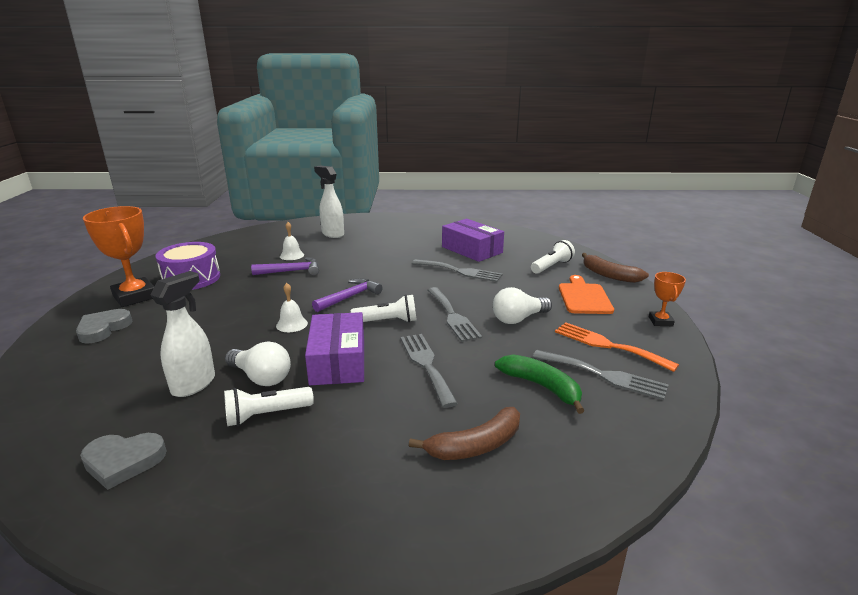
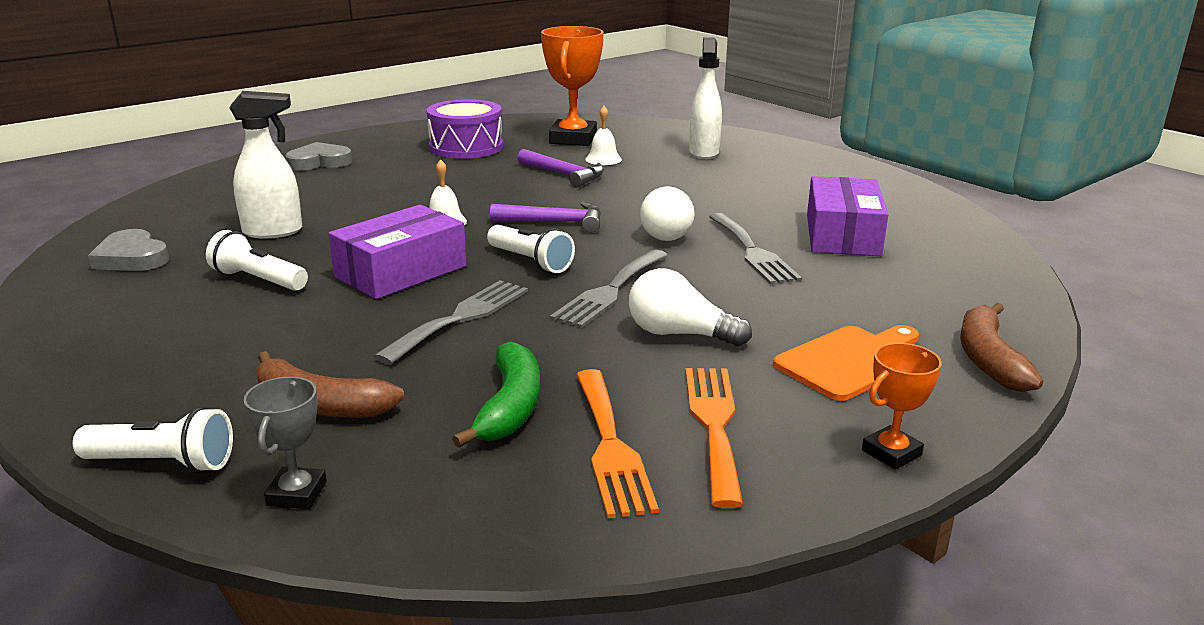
camera: 50 degrees right, 0 degrees up
orange trophy [83,206,154,307] -> orange trophy moved to [541,26,604,146]
white light bulb [225,341,291,386] -> white light bulb moved to [640,186,695,241]
white flashlight [531,240,575,274] -> white flashlight moved to [73,407,233,473]
grey fork [533,350,668,400] -> orange fork [576,369,659,519]
none -> grey trophy [243,377,327,509]

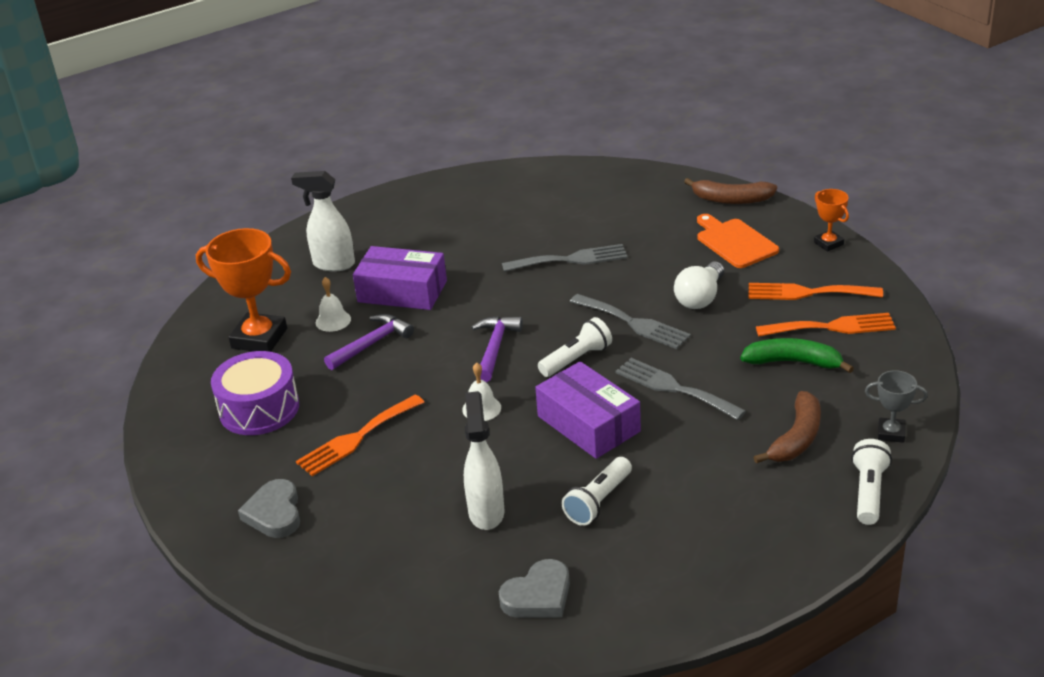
camera: 80 degrees left, 10 degrees up
white light bulb [640,186,695,241] -> none
purple box [807,176,888,256] -> purple box moved to [353,246,447,310]
none -> orange fork [296,394,424,476]

